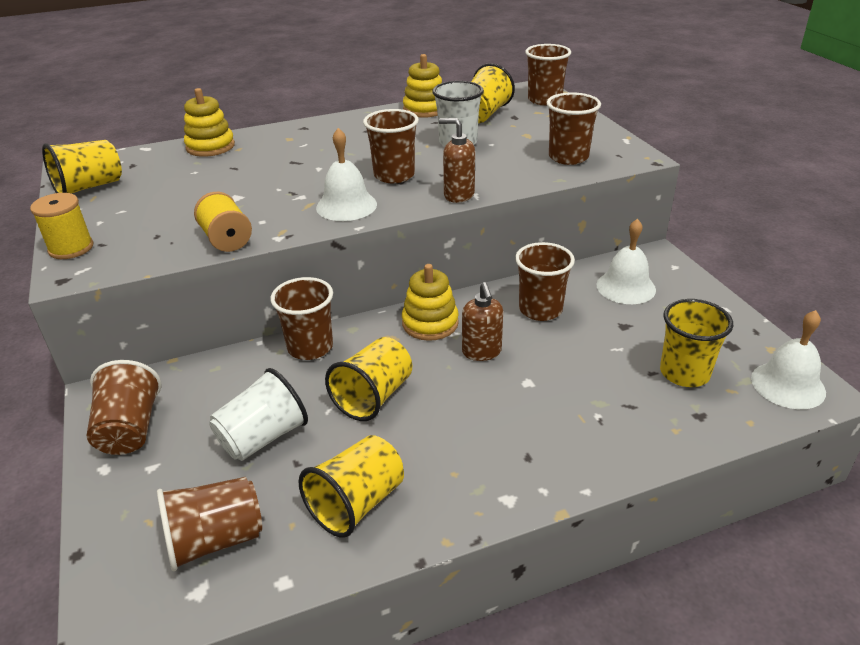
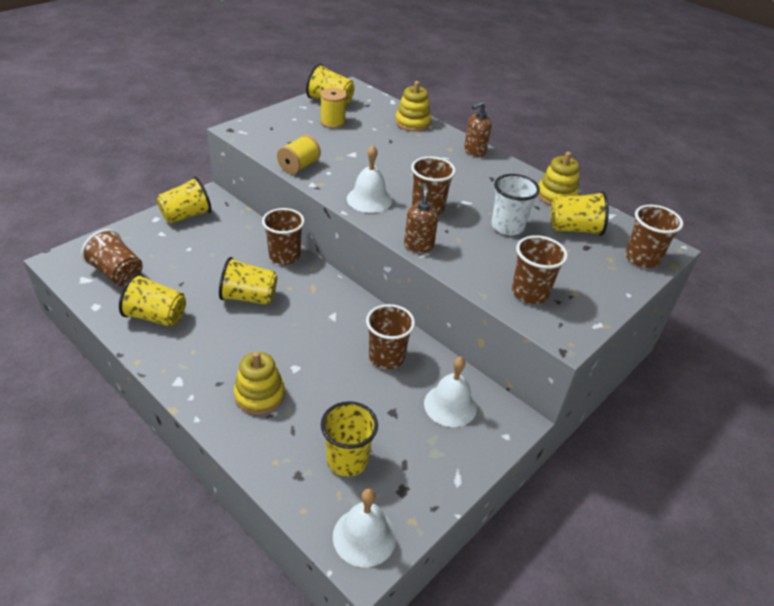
camera: 60 degrees right, 5 degrees up
yellow spool [30,193,93,259] -> yellow spool moved to [320,88,347,128]
brown cup [87,360,161,455] -> yellow cup [157,177,212,224]
white cup [209,368,308,461] -> none
yellow stacking toy [402,264,459,341] -> yellow stacking toy moved to [234,352,285,415]
brown soap dispenser [462,282,503,361] -> brown soap dispenser moved to [464,102,492,157]

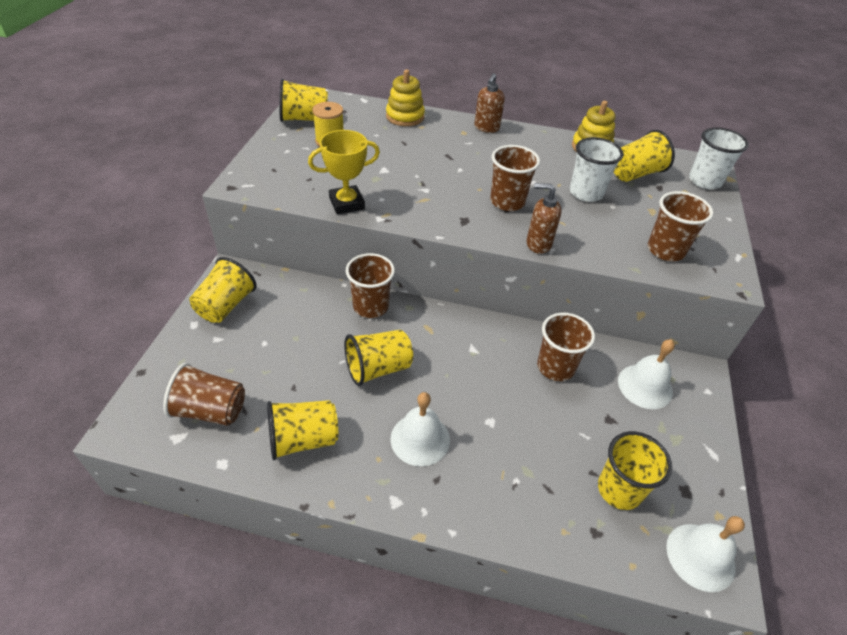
camera: 30 degrees left, 5 degrees up
yellow stacking toy [234,352,285,415] -> none
yellow spool [277,135,321,175] -> yellow trophy [308,130,380,214]
white bell [347,145,392,213] -> white bell moved to [390,392,450,466]
brown soap dispenser [404,183,439,253] -> brown soap dispenser turned 45 degrees counterclockwise [527,183,562,254]
brown cup [625,205,683,268] -> white cup [689,127,749,189]

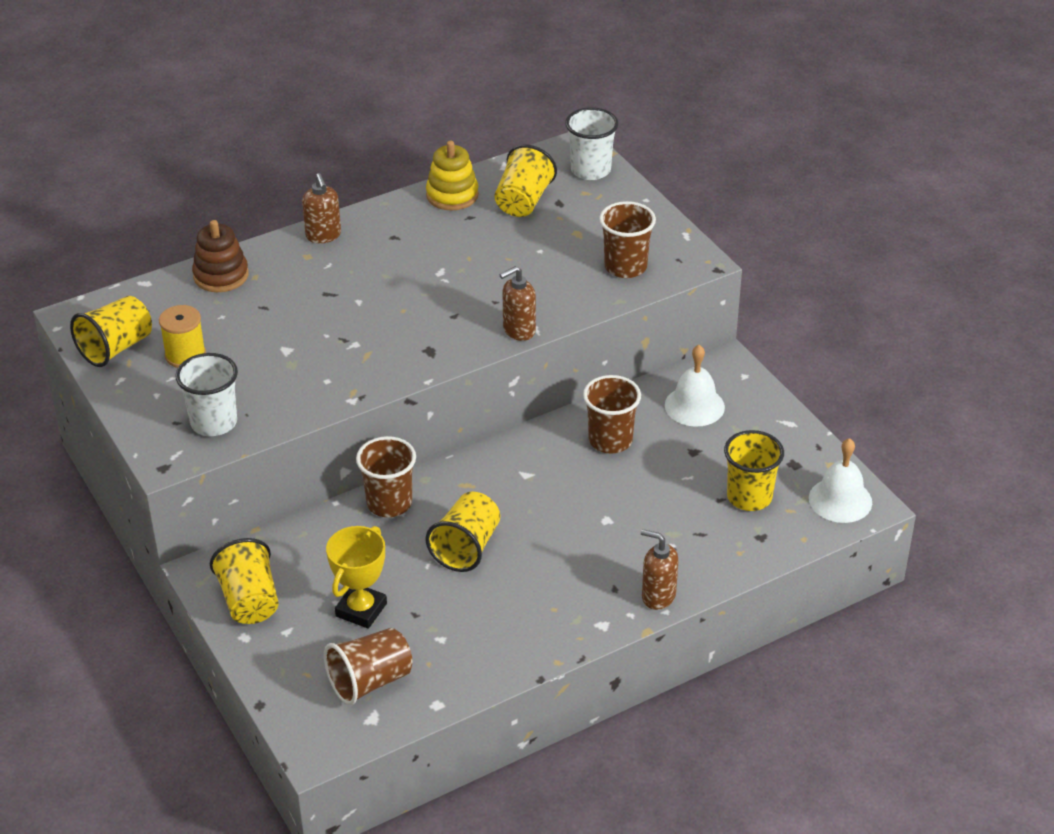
camera: 40 degrees left, 5 degrees down
yellow cup [267,400,338,460] -> none
yellow trophy [308,130,380,214] -> yellow trophy moved to [326,526,387,629]
yellow stacking toy [386,70,425,126] -> brown stacking toy [192,220,249,292]
white bell [390,392,450,466] -> none
brown cup [490,145,540,211] -> none
white cup [570,137,624,202] -> white cup moved to [176,353,238,436]
none -> brown soap dispenser [641,529,678,610]

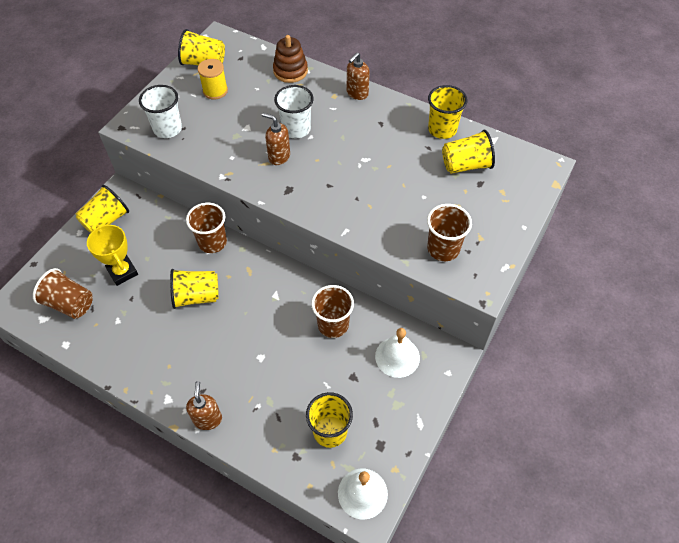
camera: 60 degrees right, 15 degrees up
yellow trophy [326,526,387,629] -> yellow trophy turned 60 degrees clockwise [87,225,138,286]
yellow stacking toy [426,141,479,210] -> yellow cup [428,85,468,139]
brown soap dispenser [499,266,536,341] -> brown soap dispenser moved to [262,113,290,165]
white cup [565,107,618,180] -> white cup moved to [274,85,314,138]

